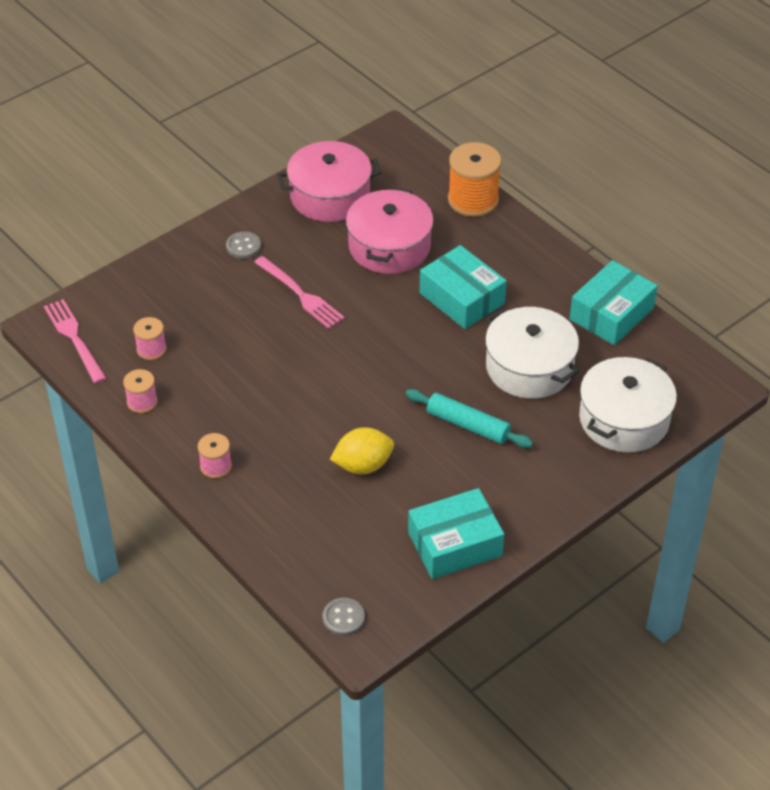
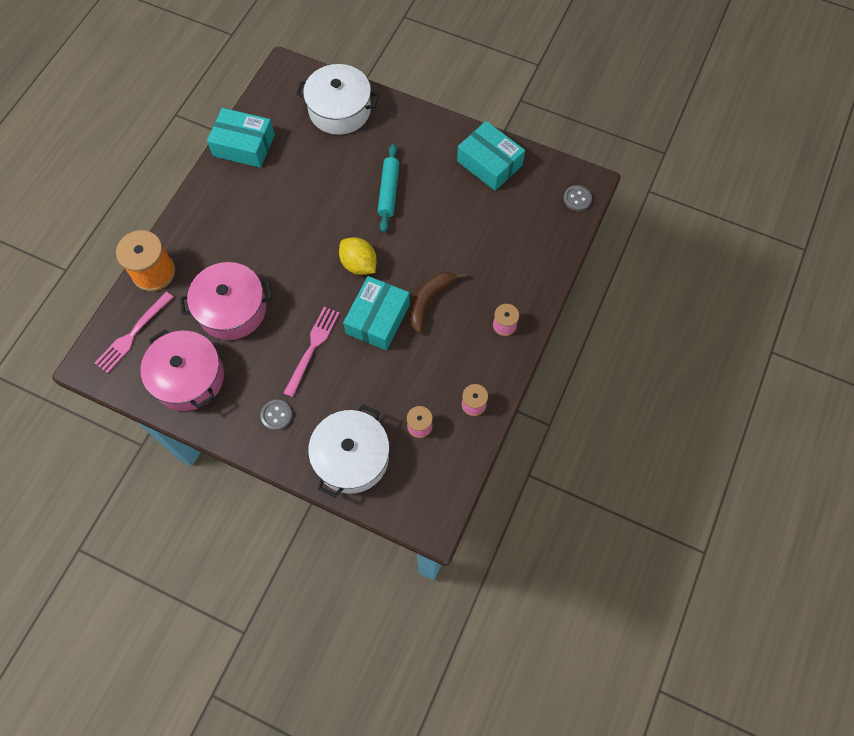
camera: 115 degrees left, 20 degrees up
pink fork [44,299,106,384] -> pink fork moved to [95,291,173,373]
yellow lemon [330,427,394,474] -> yellow lemon moved to [339,237,377,275]
turquoise box [420,245,507,329] -> turquoise box moved to [343,276,410,350]
white pot [485,307,579,399] -> white pot moved to [308,404,390,498]
none -> brown banana [410,272,466,333]

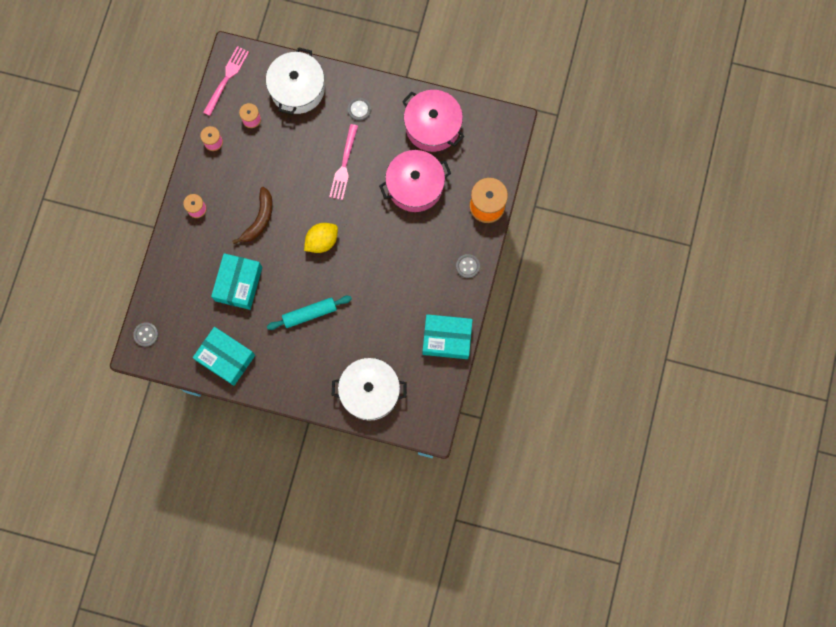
camera: 170 degrees right, 10 degrees up
pink fork [95,291,173,373] -> pink fork moved to [203,46,249,116]
yellow lemon [339,237,377,275] -> yellow lemon turned 75 degrees counterclockwise [304,223,338,253]
turquoise box [343,276,410,350] -> turquoise box moved to [211,253,262,310]
turquoise rolling pin [378,144,400,233] -> turquoise rolling pin turned 75 degrees clockwise [267,296,352,330]
none -> grey button [456,254,480,278]

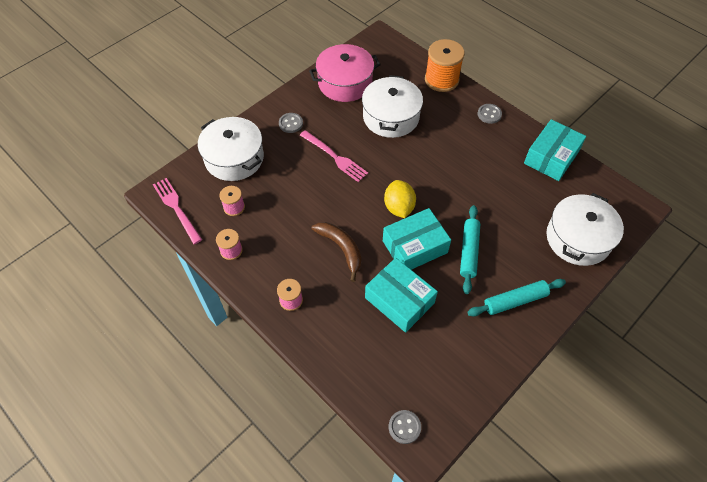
camera: 60 degrees left, 20 degrees down
turquoise box [193,327,255,386] -> turquoise box moved to [383,208,451,270]
pink pot [379,150,451,212] -> white pot [362,75,423,138]
none -> turquoise rolling pin [467,279,566,316]

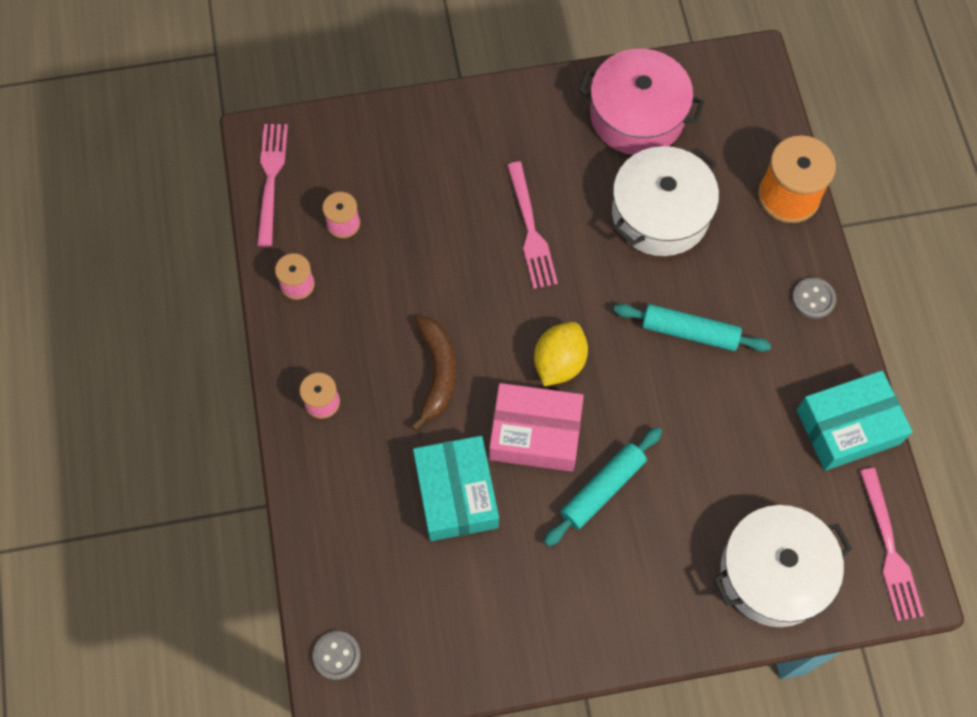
camera: 35 degrees right, 10 degrees up
white pot [198,117,264,181] -> none
grey button [279,113,303,133] -> none
turquoise box [383,208,451,270] -> pink box [489,383,584,472]
turquoise rolling pin [467,279,566,316] -> turquoise rolling pin moved to [614,304,771,352]
none -> pink fork [860,468,924,621]

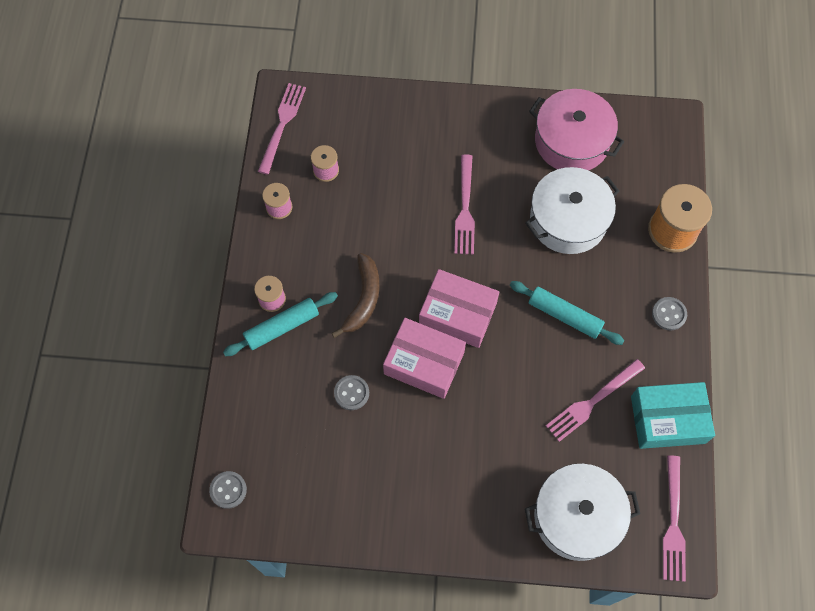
camera: 15 degrees right, 0 degrees up
turquoise box [413,436,499,541] -> grey button [334,375,369,410]
yellow lemon [534,322,588,386] -> pink box [419,269,499,348]
turquoise rolling pin [544,427,662,547] -> turquoise rolling pin moved to [223,292,338,356]
none -> pink fork [546,359,645,442]

